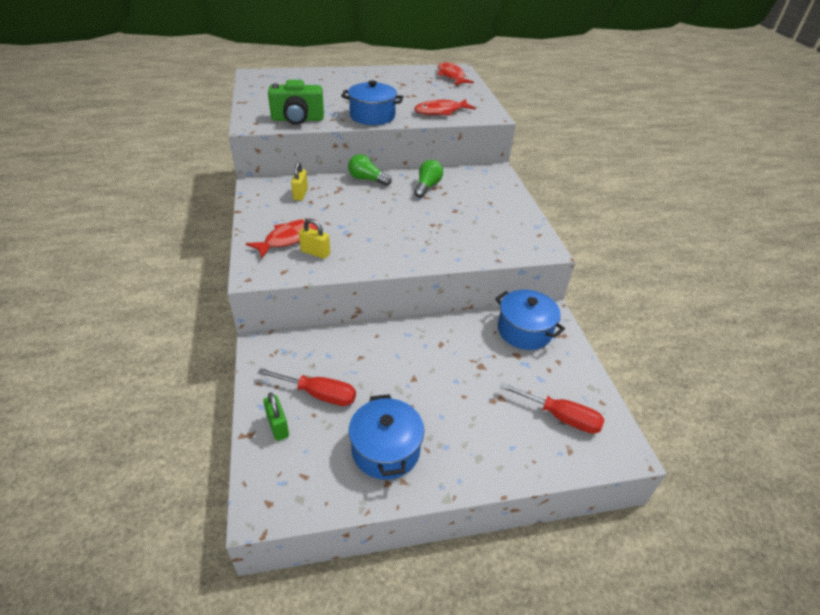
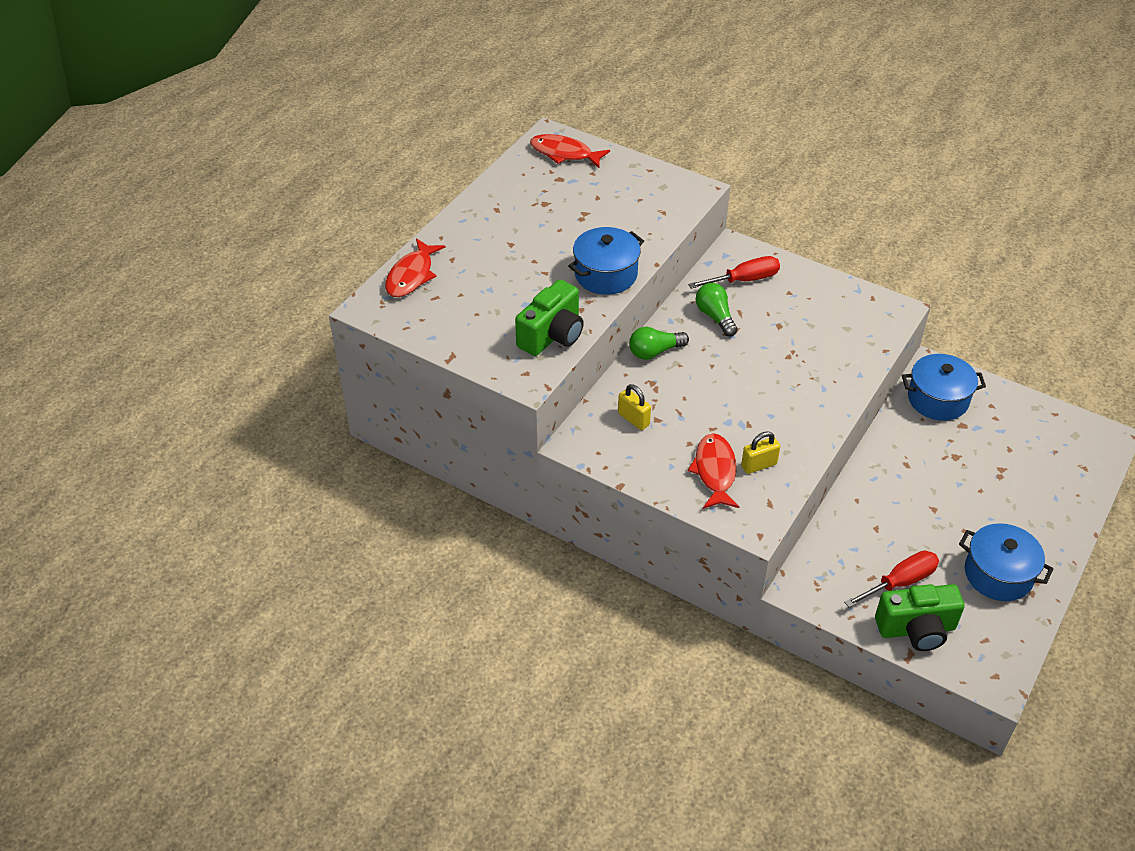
camera: 45 degrees left, 5 degrees up
green padlock [263,392,289,441] -> green camera [875,584,965,651]
red fish [414,99,476,116] -> red fish moved to [385,238,445,297]
red screwdriver [500,382,604,434] -> red screwdriver moved to [688,256,780,289]

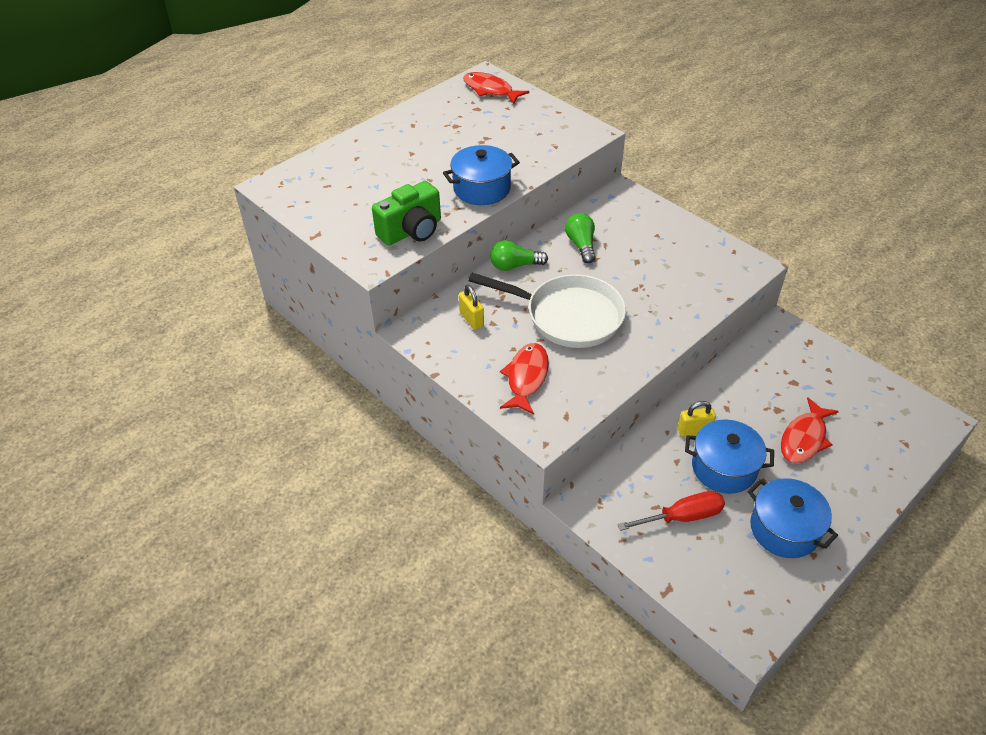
camera: 15 degrees right, 0 degrees up
red fish [385,238,445,297] -> red fish moved to [781,397,839,463]
red screwdriver [688,256,780,289] -> none
yellow padlock [741,431,780,474] -> yellow padlock moved to [678,401,716,437]
green camera [875,584,965,651] -> none
blue pot [902,354,986,421] -> blue pot moved to [685,419,774,494]
none -> white pan [468,273,626,348]

